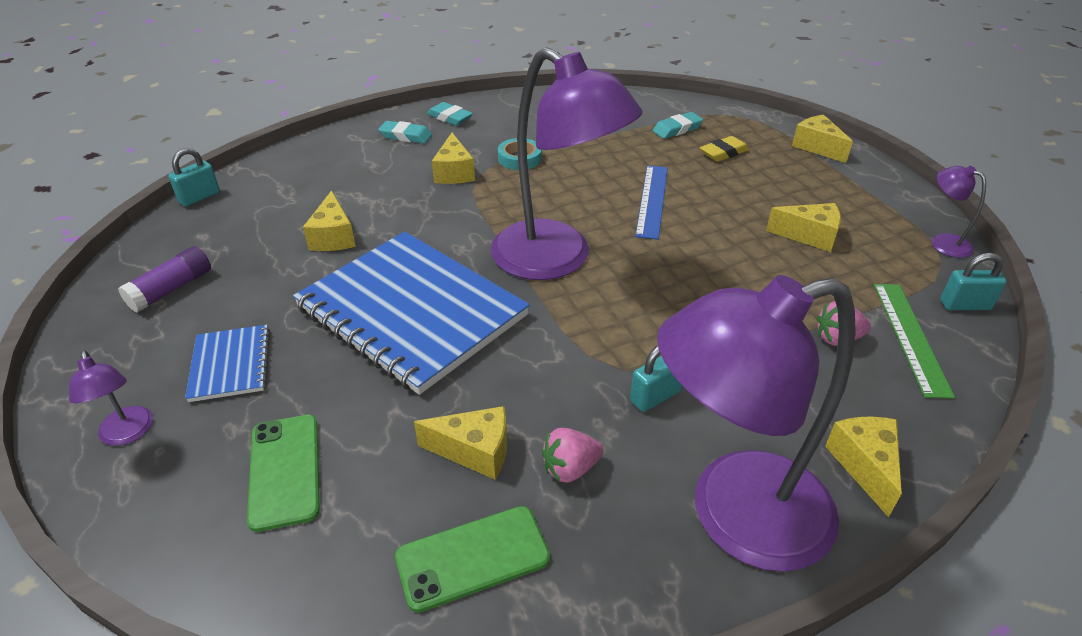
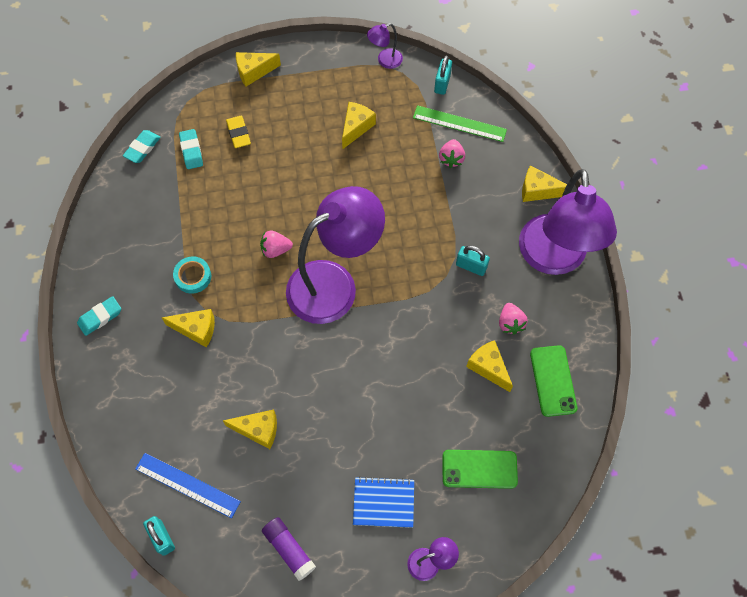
camera: 75 degrees left, 25 degrees up
blue notebook [293,232,530,395] -> none
turquoise eraser [378,121,432,144] -> turquoise eraser moved to [123,130,160,163]
yellow cheese [414,406,507,480] -> yellow cheese turned 60 degrees counterclockwise [466,340,513,392]
turquoise padlock [630,345,682,412] -> turquoise padlock turned 45 degrees counterclockwise [456,245,490,276]
blue ruler [635,165,668,240] -> blue ruler moved to [135,453,241,518]
none -> pink strawberry [260,231,293,258]

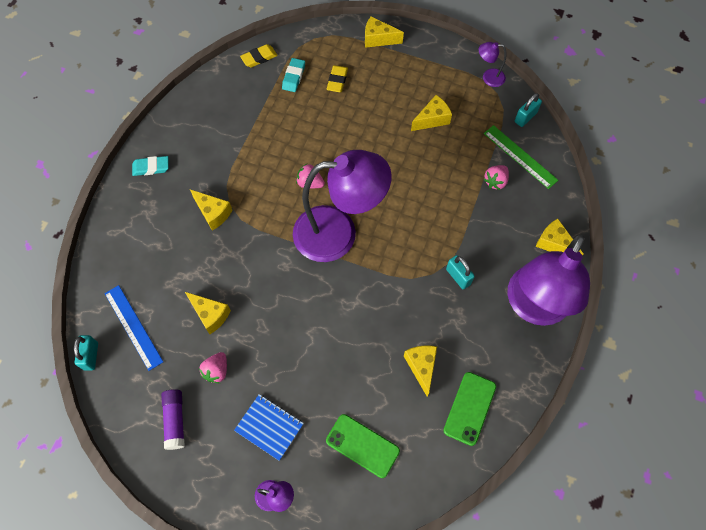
camera: 30 degrees right, 0 degrees up
turquoise eraser [123,130,160,163] -> yellow eraser [240,44,278,67]
turquoise tape [173,256,211,294] -> none
pink strawberry [499,303,528,335] -> pink strawberry moved to [199,352,227,383]

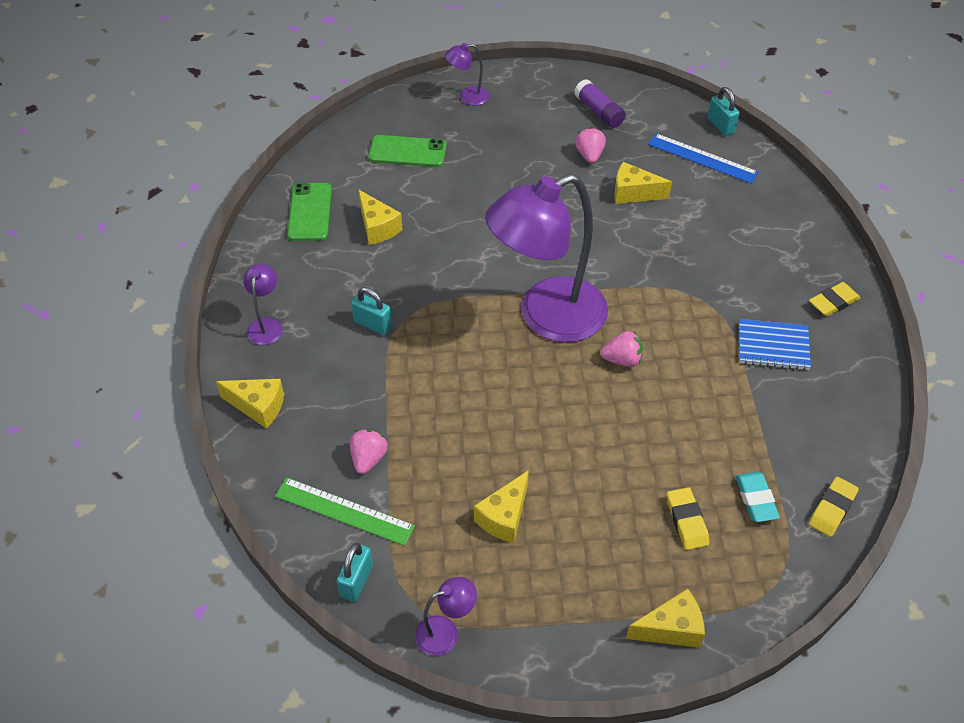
camera: 155 degrees right, 15 degrees down
turquoise eraser [132,156,169,176] -> yellow eraser [809,282,861,316]
yellow cheese [190,190,232,231] -> none
blue notebook [234,394,304,461] -> blue notebook moved to [739,319,811,370]
purple lamp [507,235,590,326] -> purple lamp [243,264,283,345], size x0.40

